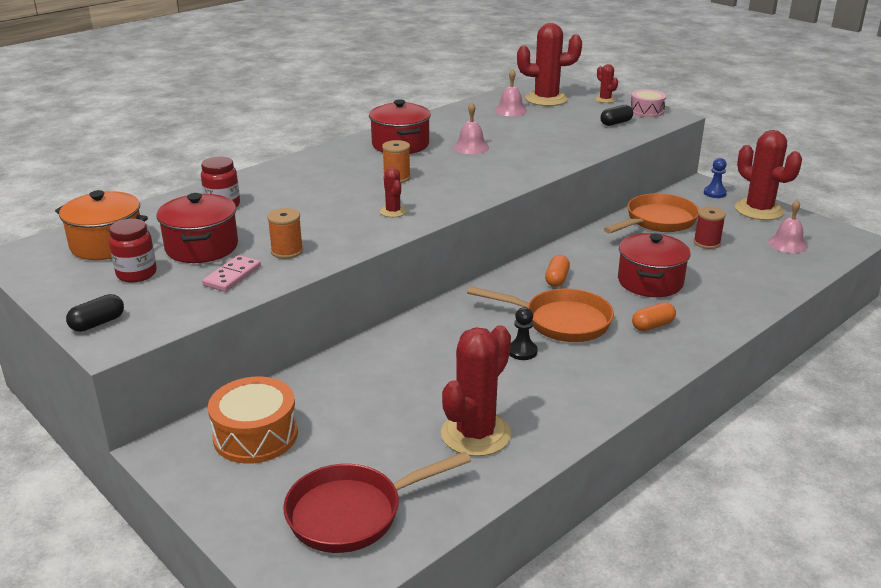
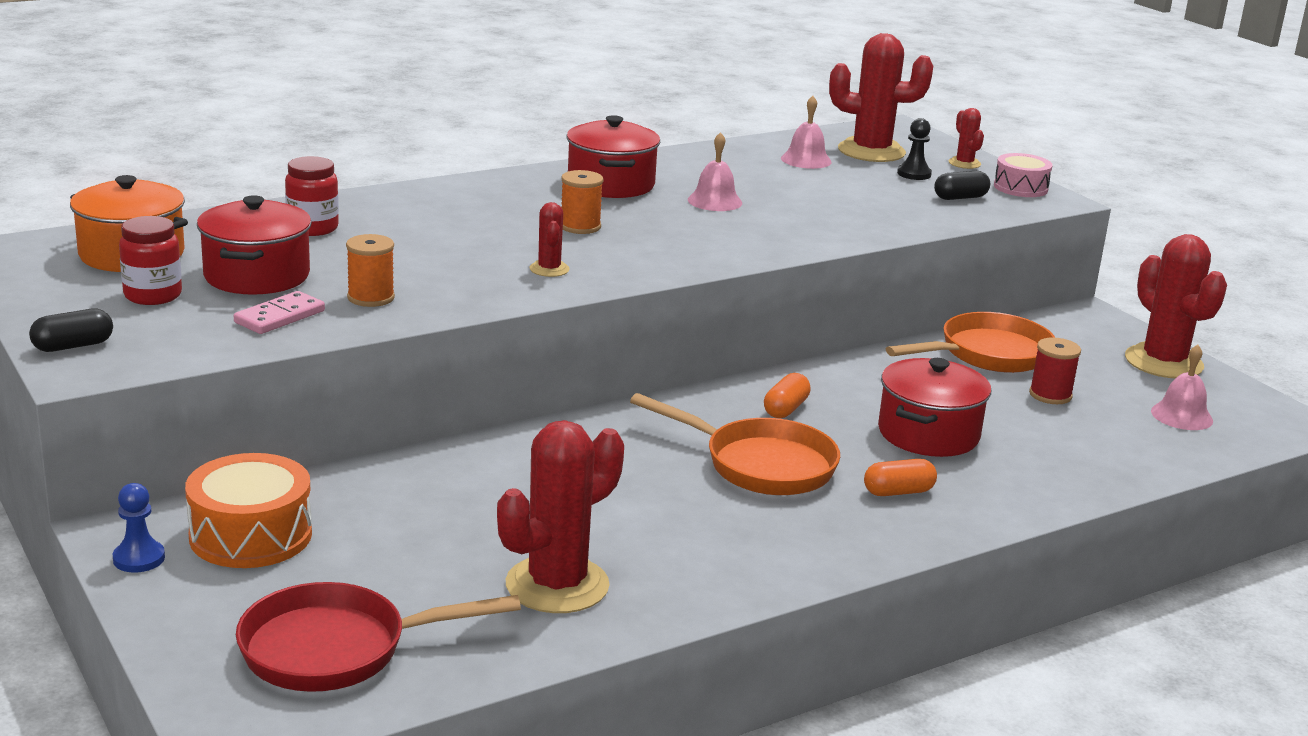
camera: 10 degrees right, 5 degrees down
black pawn [509,307,538,360] -> black pawn moved to [897,118,932,180]
blue pawn [704,158,727,198] -> blue pawn moved to [112,483,165,572]

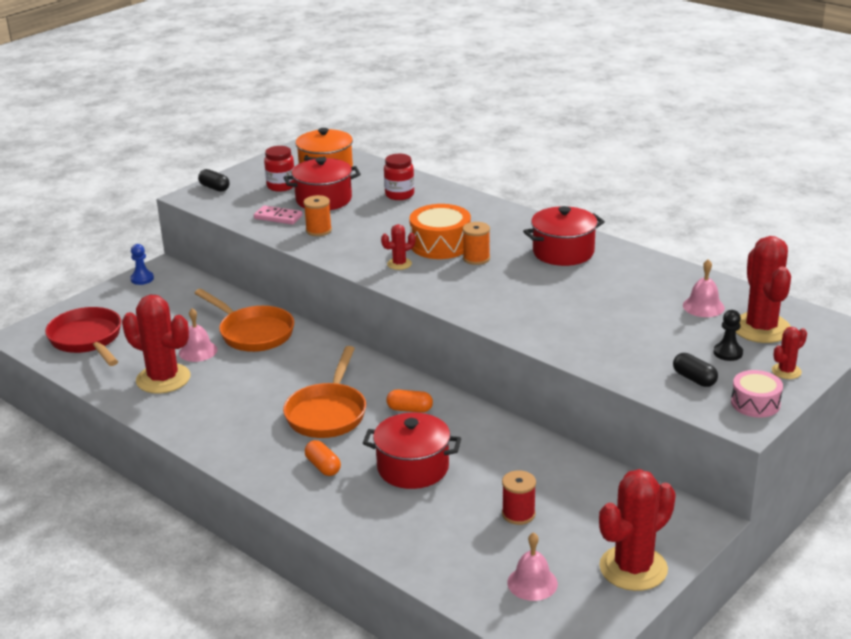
camera: 75 degrees right, 5 degrees up
orange drum [185,453,312,568] -> orange drum moved to [409,204,471,259]
pink bell [688,132,742,211] -> pink bell moved to [179,308,218,362]
orange pan [886,312,1055,373] -> orange pan moved to [195,289,294,352]

